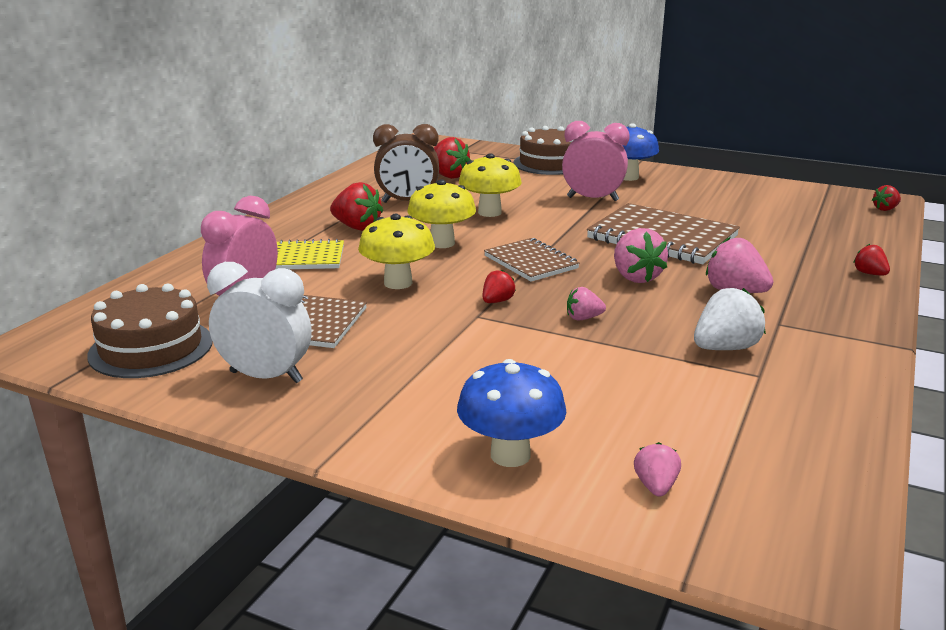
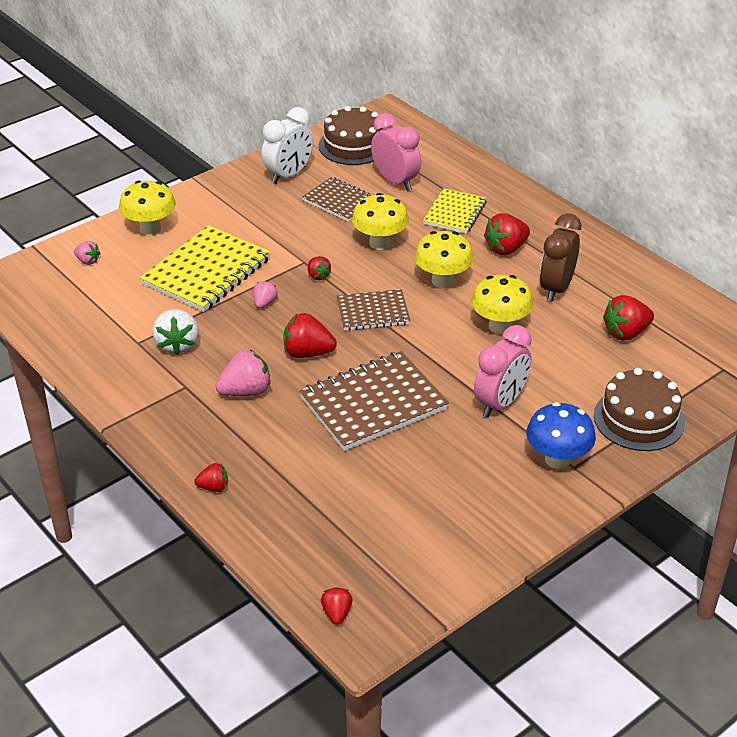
camera: 115 degrees right, 15 degrees up
blue mushroom [457,359,567,467] -> yellow mushroom [119,180,176,235]
pink strawberry [614,228,668,283] -> red strawberry [284,313,337,358]
none -> yellow notebook [140,225,271,312]

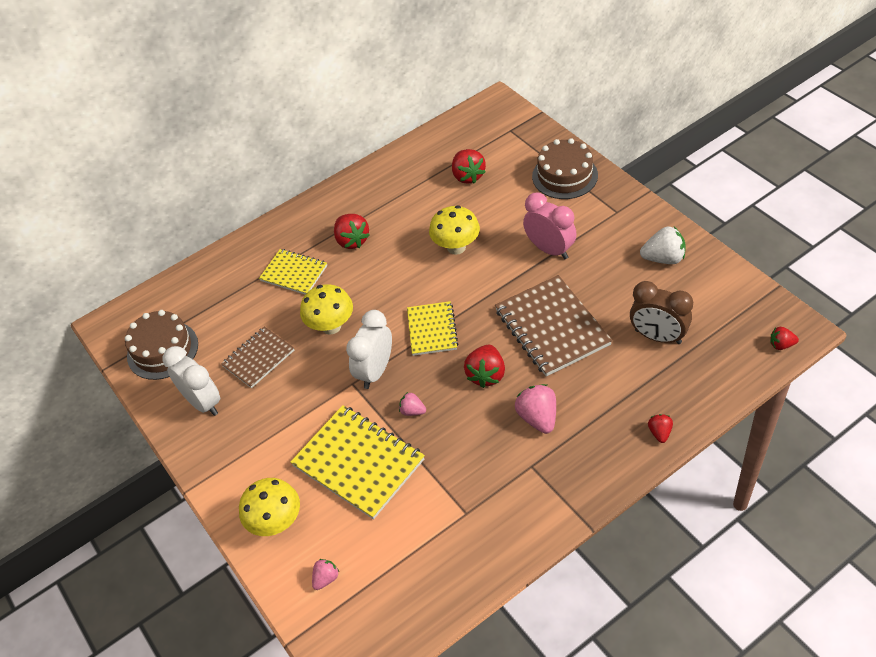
camera: 80 degrees left, 10 degrees up
white strawberry [152,309,199,355] -> white strawberry moved to [640,227,685,264]
red strawberry [308,256,331,280] -> white clock [346,310,392,389]
brown notebook [337,289,410,331] -> yellow notebook [407,301,459,356]
pink clock [371,113,421,191] -> none
yellow mushroom [414,231,474,288] -> none
blue mushroom [526,402,596,469] -> none
brown clock [540,214,581,302] -> brown clock moved to [630,281,693,344]

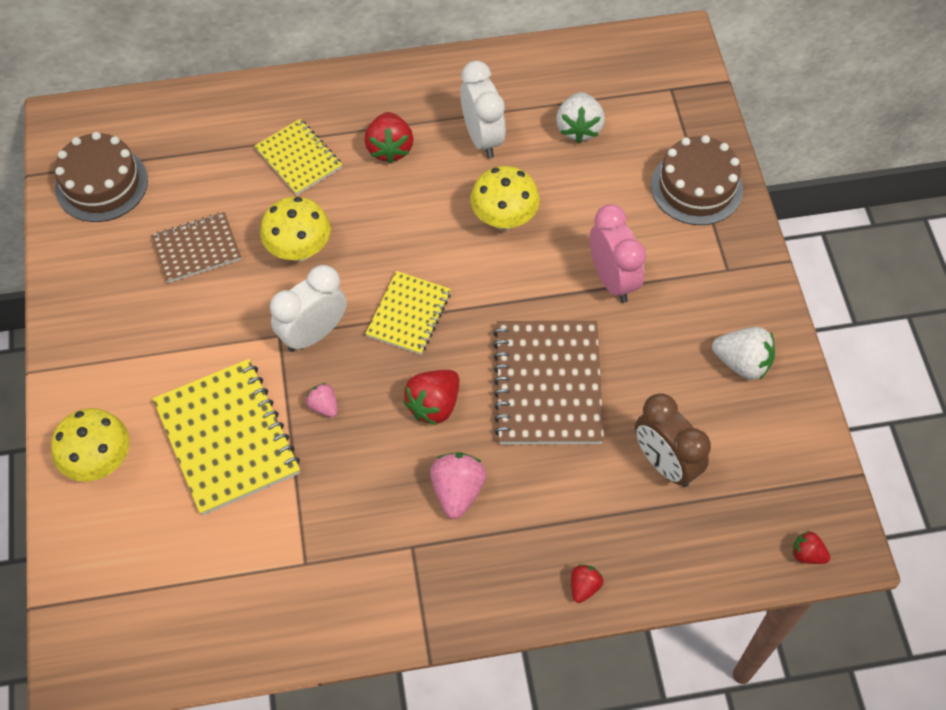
camera: 20 degrees right, 10 degrees up
white clock [163,346,220,416] -> white clock moved to [460,61,506,158]
pink strawberry [312,559,339,590] -> none
red strawberry [452,149,486,184] -> white strawberry [556,92,605,143]

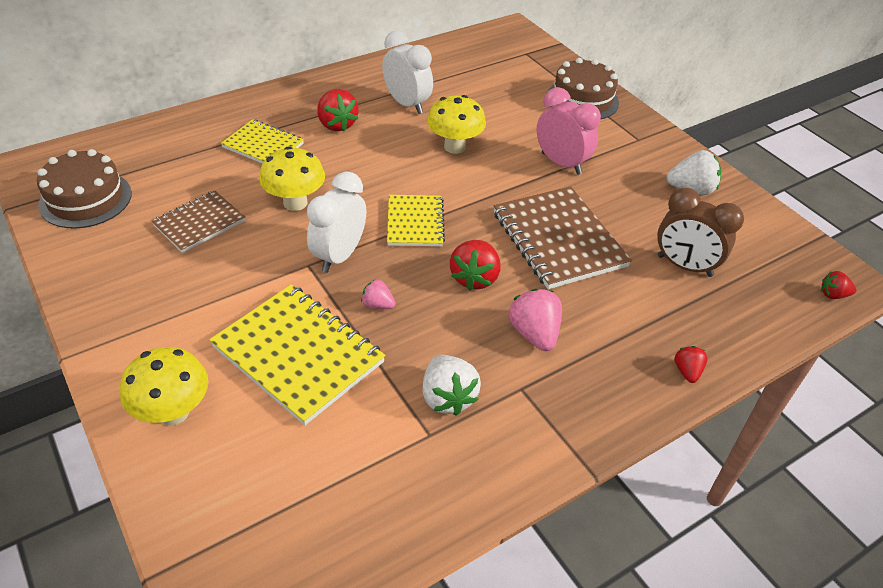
camera: 25 degrees left, 15 degrees down
white strawberry [556,92,605,143] -> white strawberry moved to [422,355,481,416]

